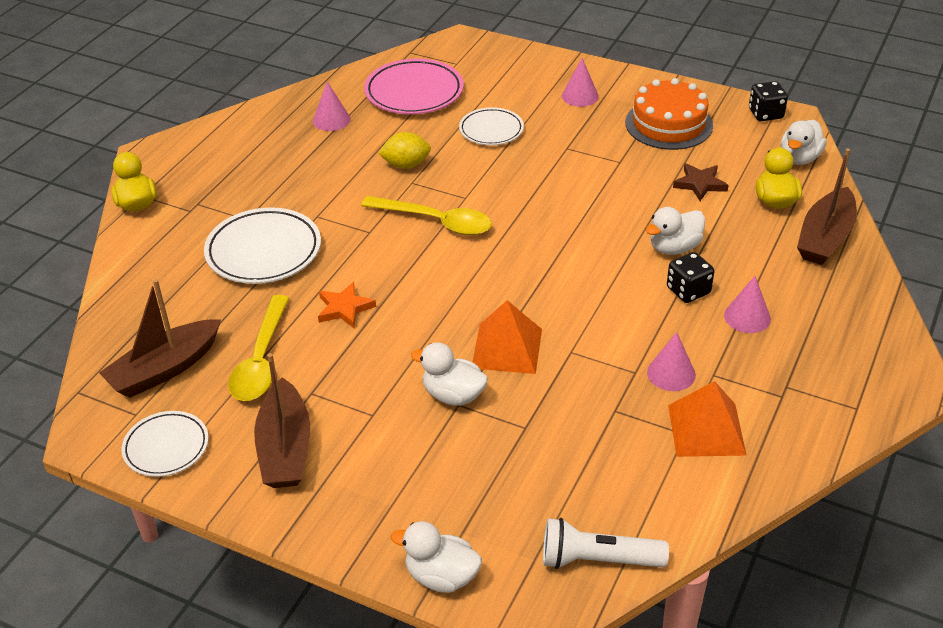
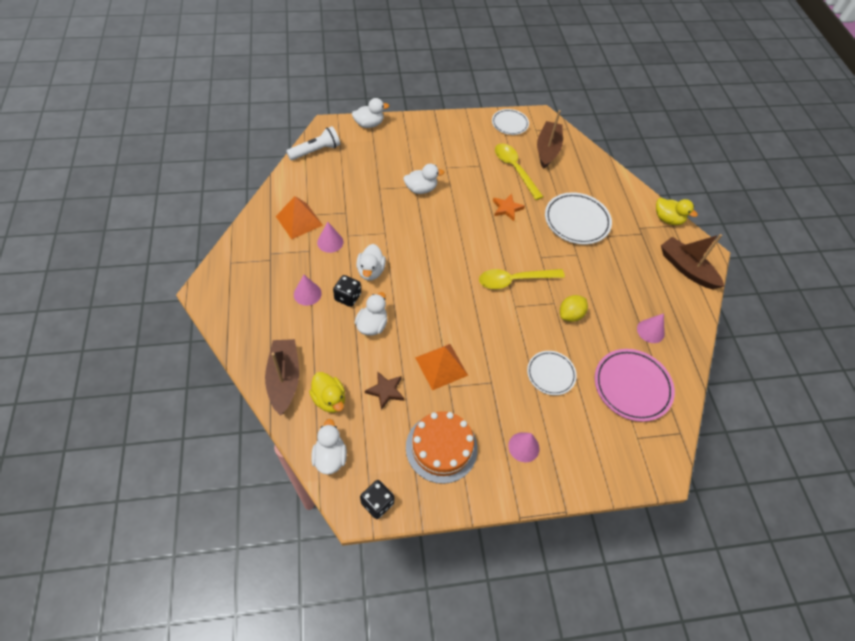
camera: 140 degrees right, 15 degrees up
brown boat [254,353,310,488] -> brown boat moved to [661,234,724,289]
orange pyramid [473,300,542,374] -> orange pyramid moved to [415,344,468,390]
none -> white duck [356,244,386,281]

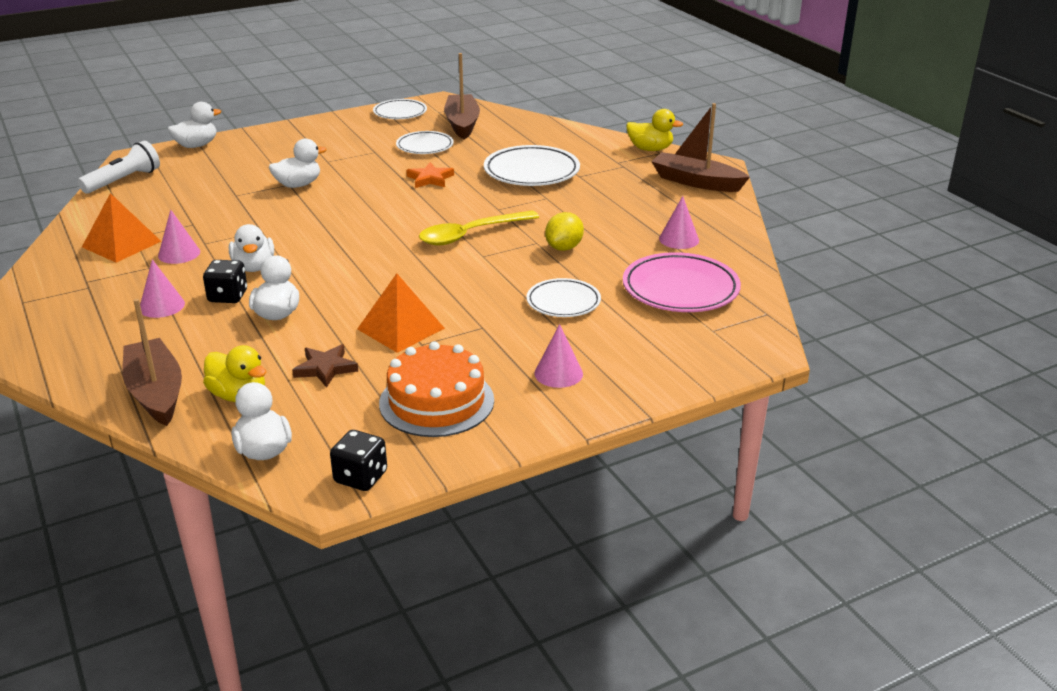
camera: 15 degrees left, 25 degrees down
yellow spoon [495,143,543,200] -> white plate [396,131,454,154]

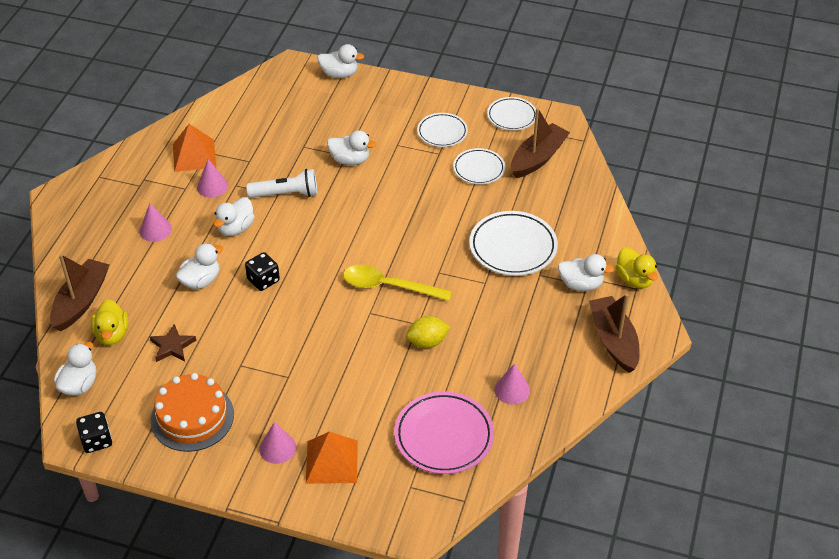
camera: 45 degrees right, 15 degrees up
white flashlight [78,141,160,193] -> white flashlight moved to [246,169,317,198]
black dice [203,260,247,303] -> black dice moved to [245,252,280,291]
orange pyramid [357,273,445,353] -> orange pyramid moved to [306,432,358,484]
orange star [406,162,454,188] -> none
white plate [526,278,601,317] -> white plate moved to [417,113,468,147]
none -> white duck [558,254,614,291]

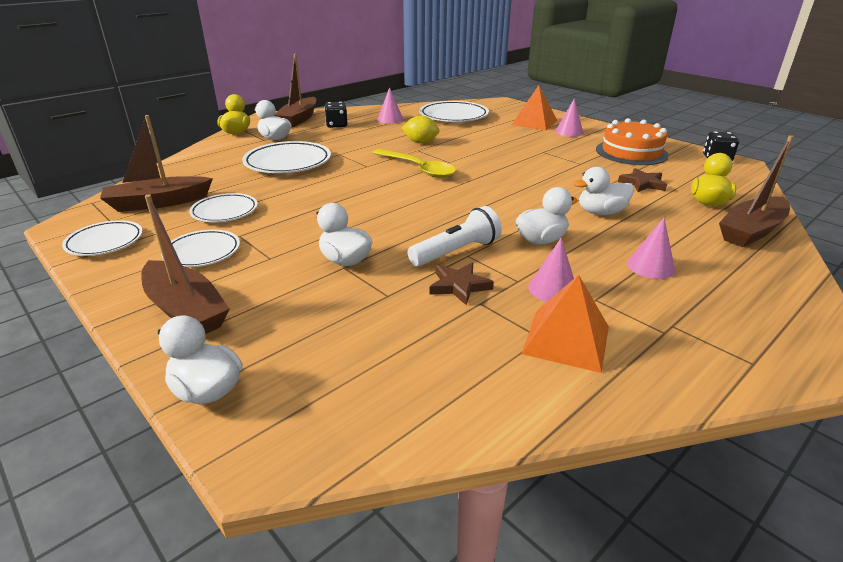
camera: 150 degrees left, 15 degrees down
white duck [54,342,96,396] -> none
black dice [245,252,280,291] -> black dice moved to [324,102,348,128]
white flashlight [246,169,317,198] -> white flashlight turned 120 degrees clockwise [408,206,502,267]
pink plate [394,391,494,474] -> white plate [419,101,489,122]
none -> brown boat [141,194,230,334]
none -> brown star [430,263,494,305]

